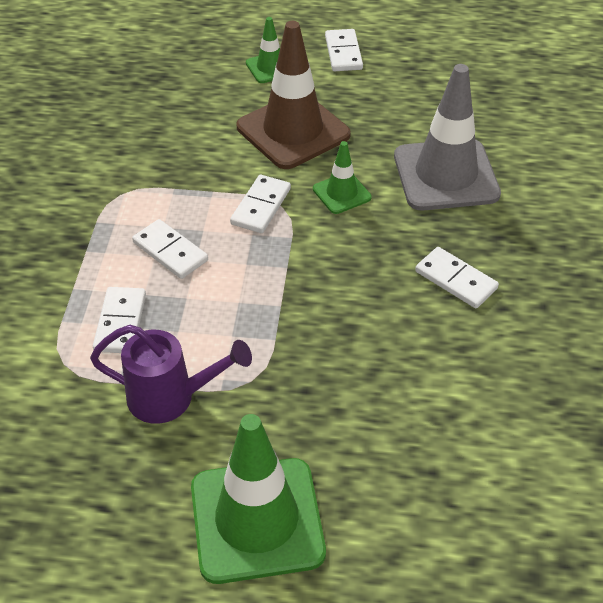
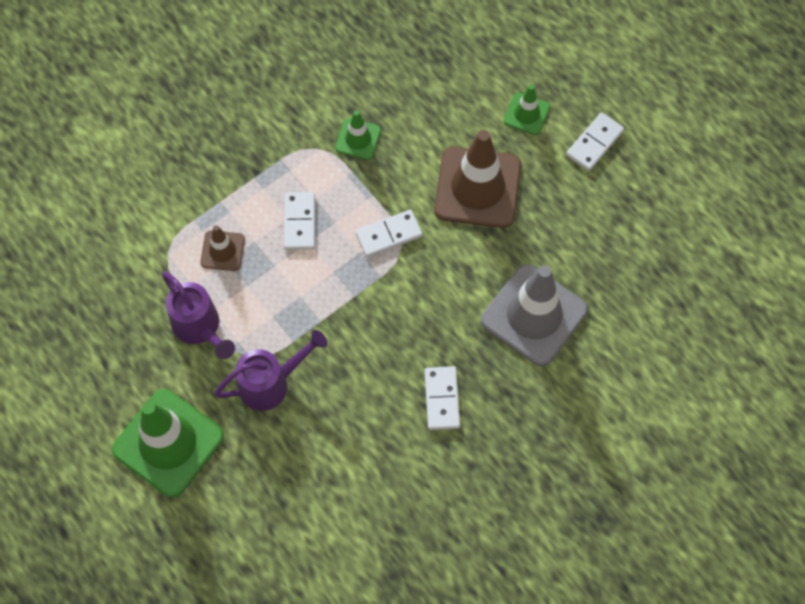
camera: 45 degrees right, 20 degrees up
white domino [93,287,146,353] -> brown traffic cone [200,225,245,271]
green traffic cone [313,141,372,214] -> green traffic cone moved to [335,110,381,160]
none -> purple watering can [214,330,327,411]

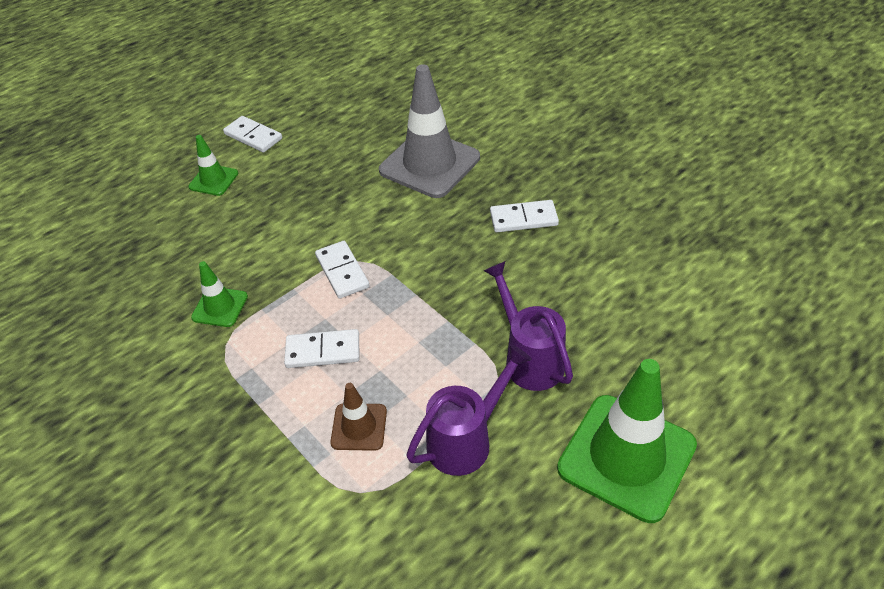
camera: 90 degrees left, 20 degrees down
brown traffic cone [434,130,521,228] -> none

